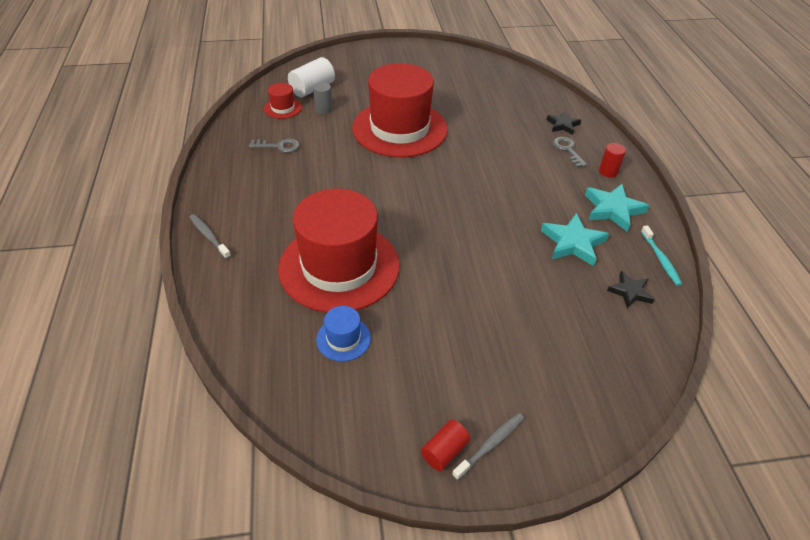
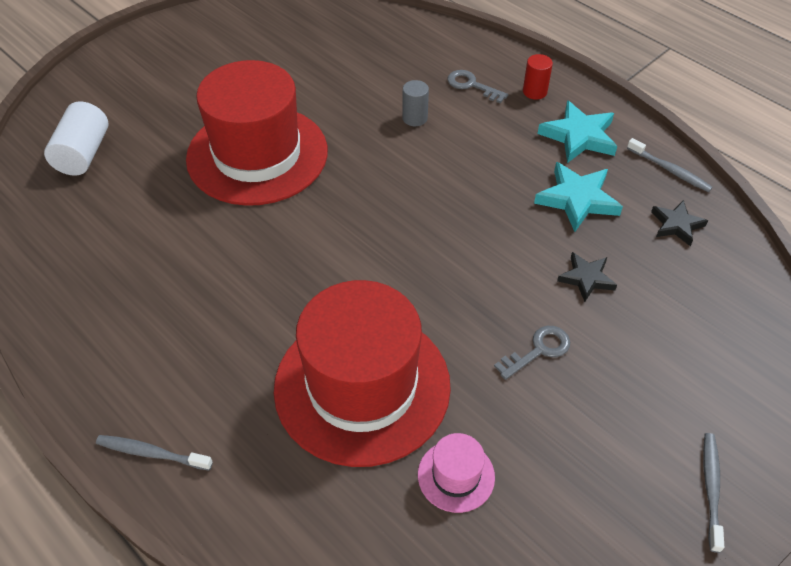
camera: 35 degrees left, 5 degrees up
grey key [249,139,300,153] -> grey key moved to [494,326,570,380]
red hat [264,83,302,119] -> none
grey cylinder [313,82,333,114] -> grey cylinder moved to [402,80,429,126]
blue hat [316,306,371,361] -> pink hat [418,433,495,513]
red cylinder [421,420,470,471] -> none
black star [547,112,581,135] -> black star moved to [557,252,617,302]
turquoise toothbrush [641,225,682,286] -> grey toothbrush [627,138,713,192]

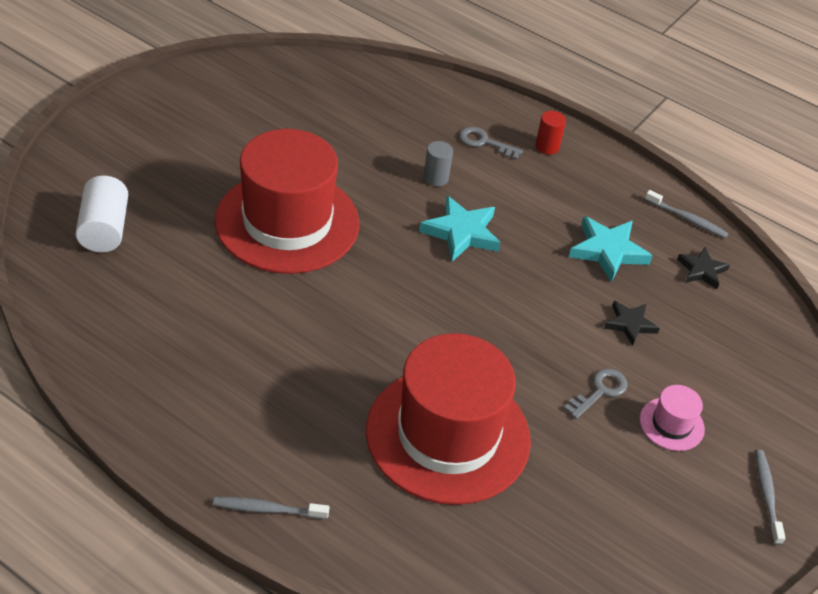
camera: 15 degrees left, 5 degrees down
pink hat [418,433,495,513] -> pink hat moved to [640,385,705,451]
turquoise star [538,100,617,163] -> turquoise star moved to [419,196,501,262]

